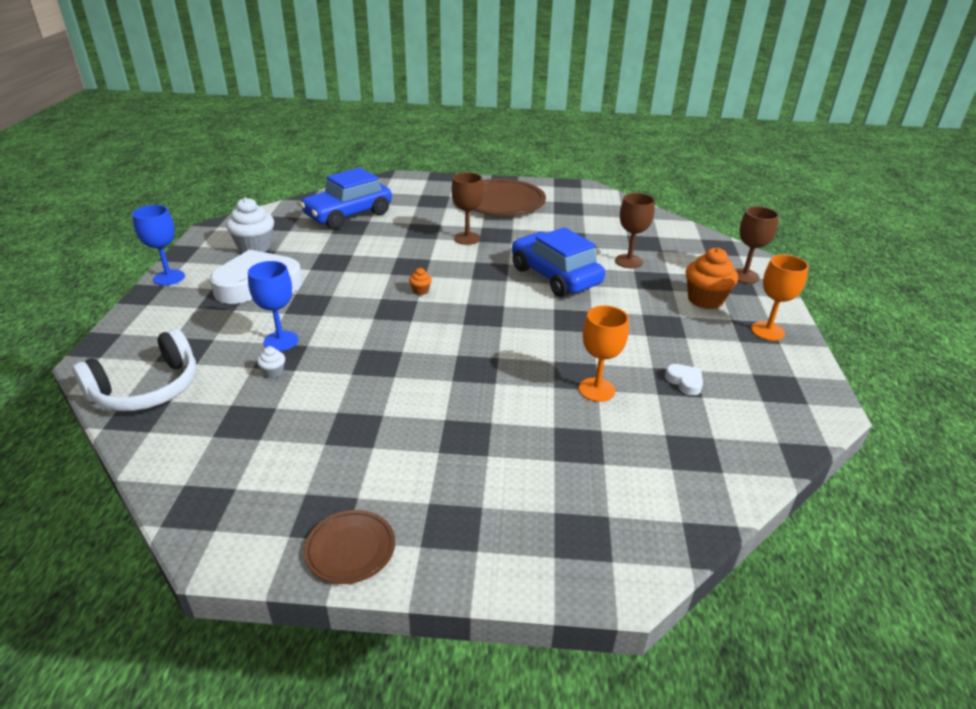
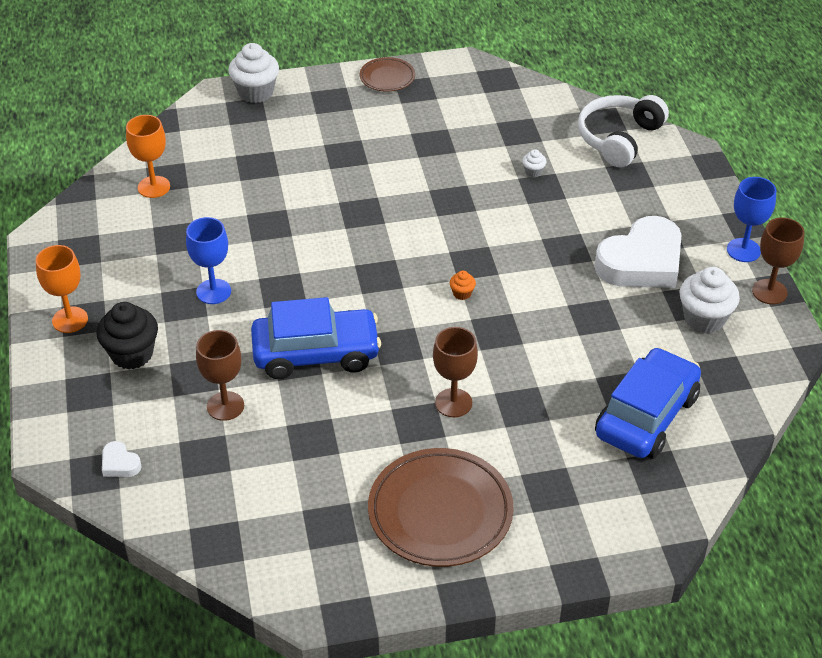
camera: 165 degrees right, 10 degrees up
blue goblet [248,261,298,351] -> blue goblet moved to [186,217,231,304]
blue car [512,227,605,297] -> blue car turned 45 degrees counterclockwise [251,297,381,379]
orange goblet [579,305,629,402] -> orange goblet moved to [126,115,170,198]
white heart [665,364,703,395] -> white heart moved to [102,441,142,477]
orange cupcake [686,247,738,309] -> black cupcake [97,302,158,370]
brown goblet [735,206,779,284] -> brown goblet moved to [752,217,804,304]
none -> white cupcake [228,43,279,103]

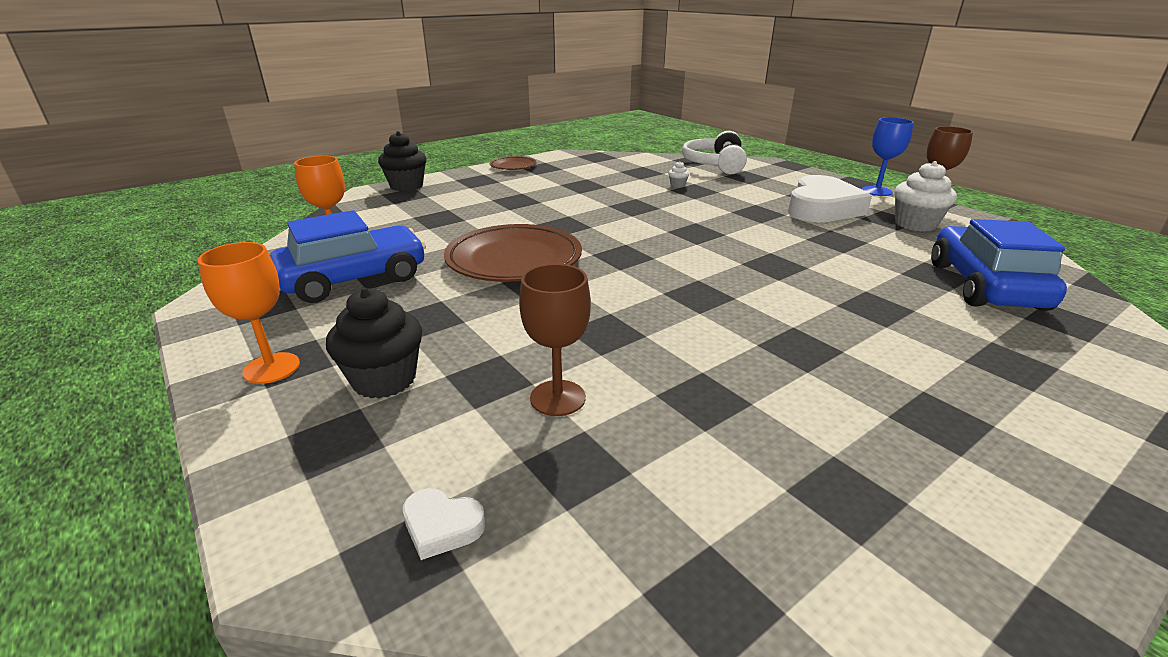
camera: 25 degrees left, 15 degrees down
blue goblet [186,217,231,304] -> none
white cupcake [228,43,279,103] -> black cupcake [378,131,426,191]
blue car [251,297,381,379] -> blue car moved to [270,210,426,303]
brown plate [368,448,514,567] -> brown plate moved to [444,224,582,282]
brown goblet [433,327,478,417] -> none
orange cupcake [450,271,476,300] -> none

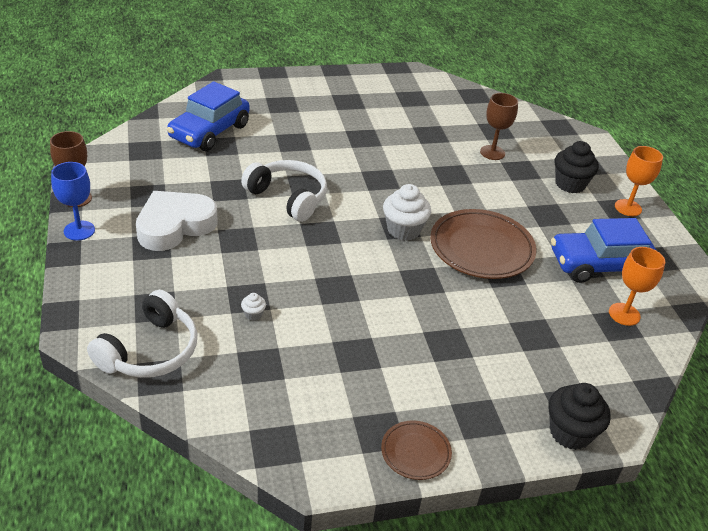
camera: 160 degrees left, 10 degrees up
white heart [403,488,486,560] -> none
white cupcake [894,161,957,232] -> white cupcake moved to [383,184,431,241]
none -> white headphones [241,160,327,222]

